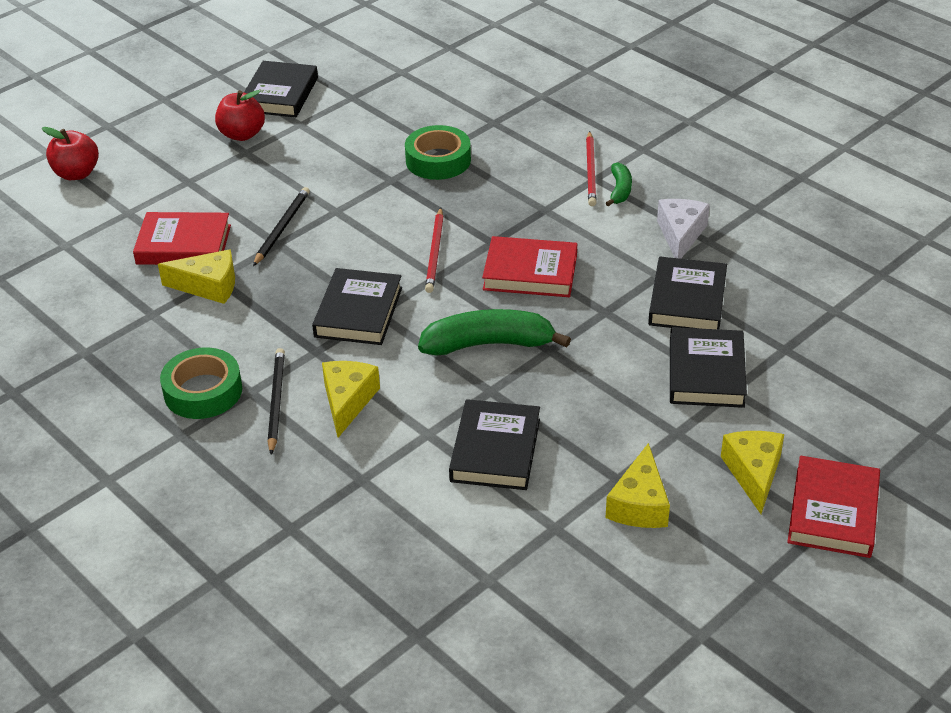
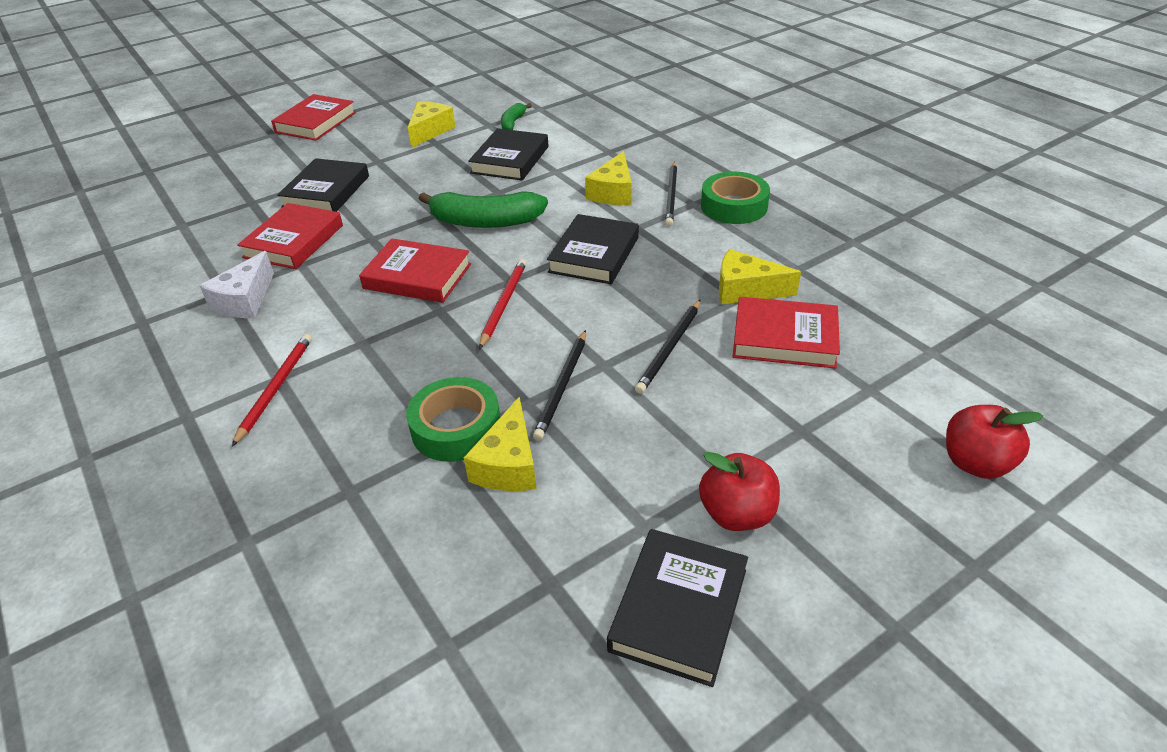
camera: 170 degrees left, 0 degrees up
green banana [606,162,632,207] -> green banana moved to [501,103,532,130]
black book [648,257,727,329] -> red book [237,203,343,269]
yellow cheese [721,431,784,514] -> yellow cheese moved to [464,397,536,491]
none -> black pencil [533,330,586,441]

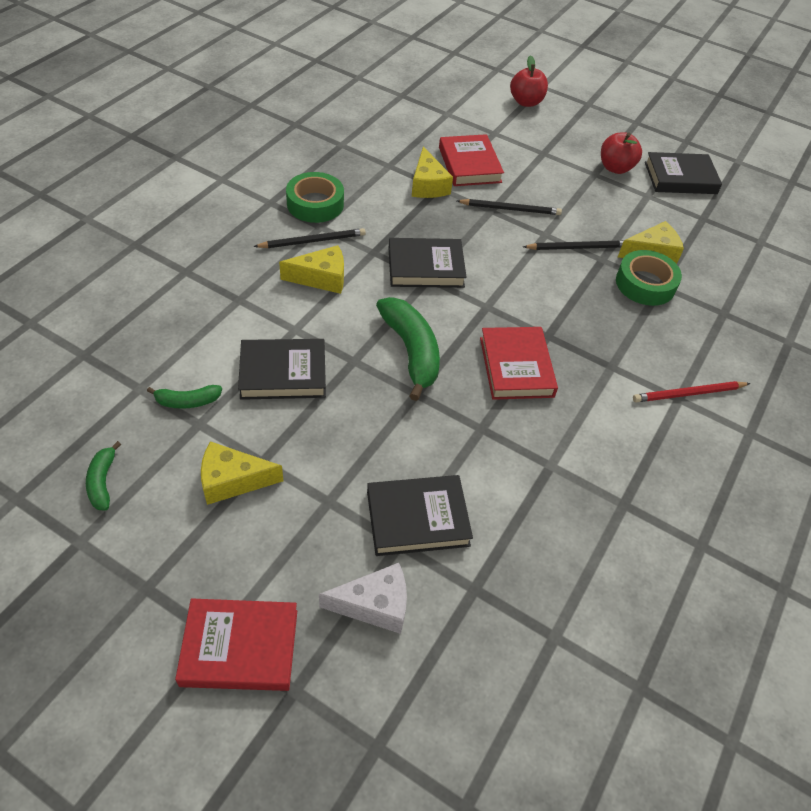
camera: 120 degrees left, 10 degrees up
white cheese [199,251,274,318] -> white cheese moved to [319,563,407,634]
red book [237,203,343,269] -> none
red pencil [479,259,526,349] -> none
none -> green banana [86,441,121,511]

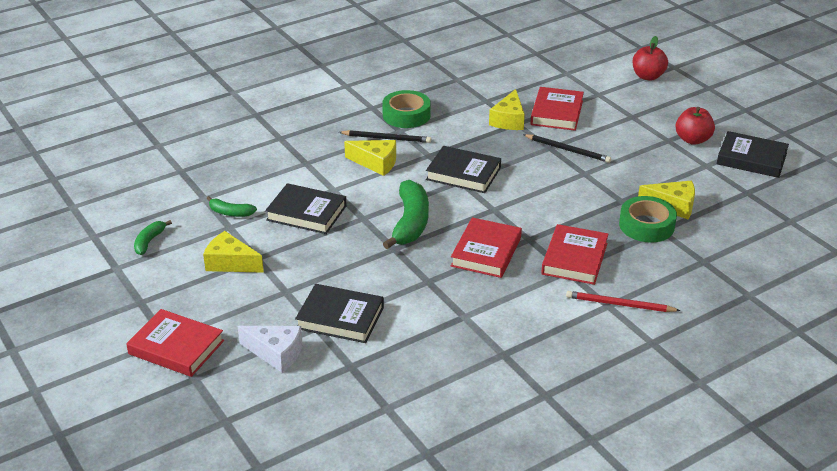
camera: 30 degrees right, 15 degrees down
black pencil [523,240,624,250] -> none
none -> red book [541,224,609,285]

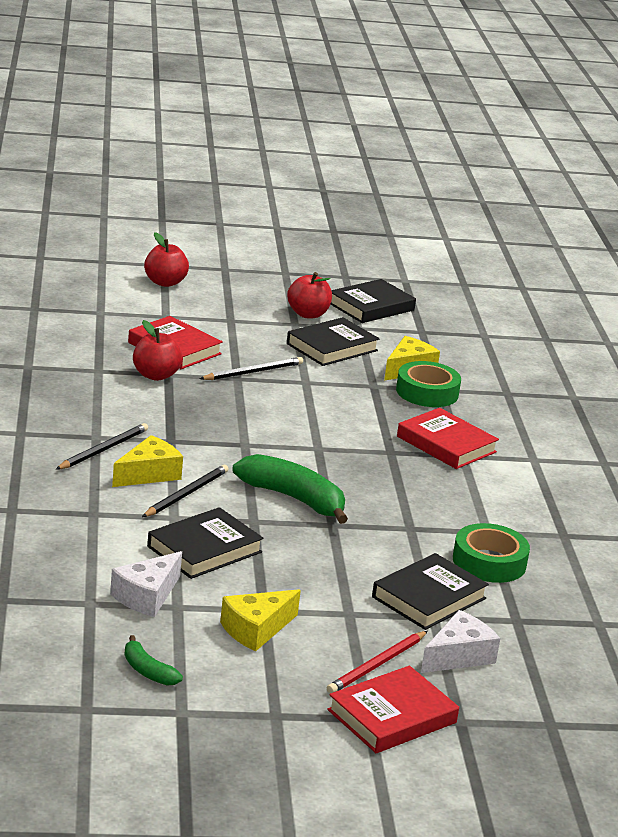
camera: 65 degrees left, 10 degrees down
green banana [207,196,257,217] -> white cheese [110,551,182,617]
green tape [382,90,431,128] -> green tape moved to [453,523,530,583]
black book [426,146,501,193] -> black book moved to [287,317,380,366]
red book [451,217,522,278] -> none
yellow cheese [489,89,525,130] -> red apple [133,320,182,381]
red pencil [566,291,681,312] -> red pencil moved to [327,631,428,694]
none -> black pencil [142,464,228,517]

